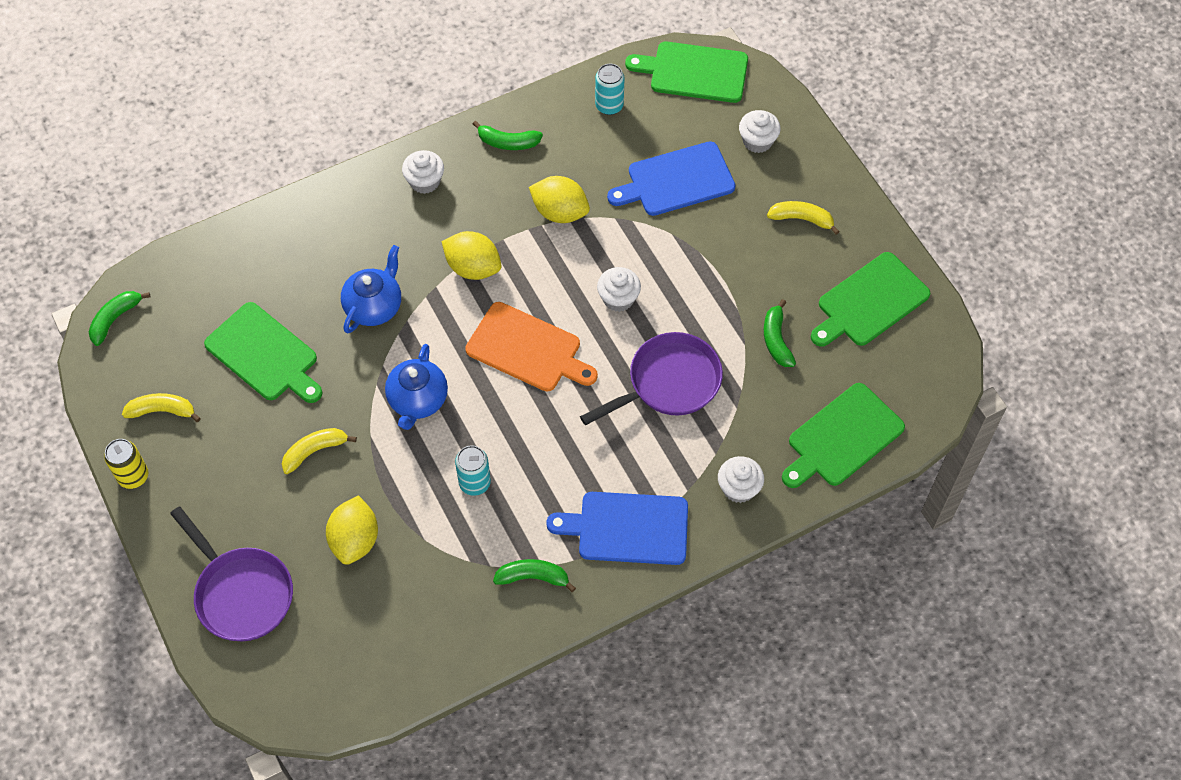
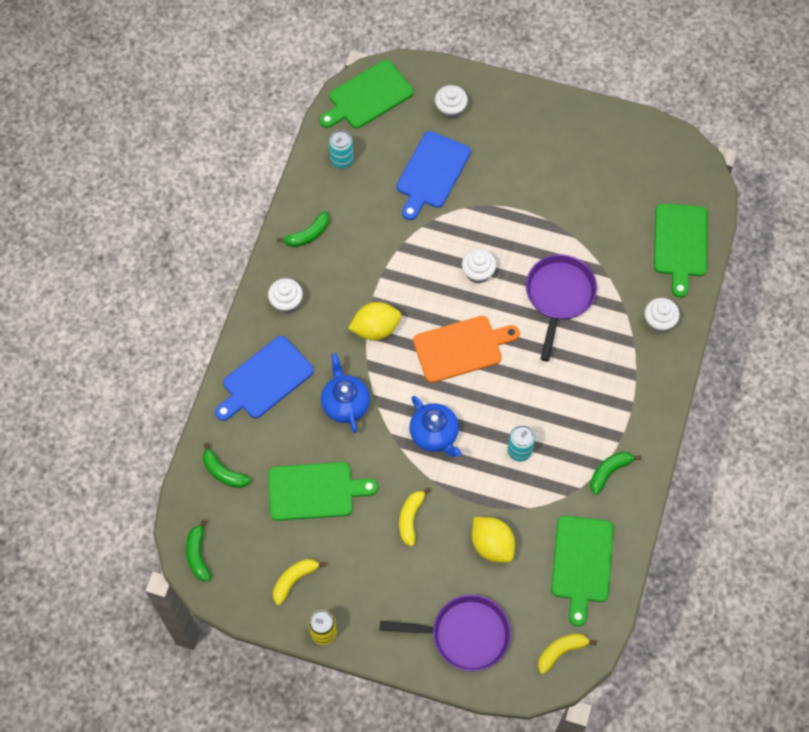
camera: 45 degrees left, 5 degrees up
yellow lemon [529,176,590,223] -> none
blue cutting board [546,492,688,565] -> blue cutting board moved to [215,336,314,421]
green banana [764,299,796,367] -> green banana moved to [203,443,251,488]
yellow banana [767,201,840,235] -> yellow banana moved to [538,633,597,674]
green cutting board [811,252,930,347] -> green cutting board moved to [551,516,614,627]

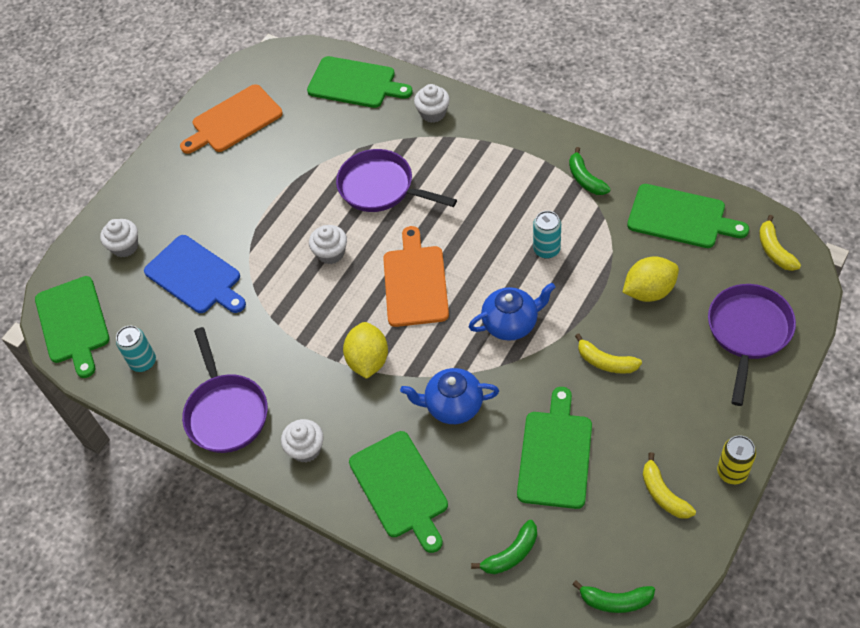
camera: 70 degrees left, 10 degrees down
blue cutting board [215,336,314,421] -> green cutting board [349,431,448,553]
green banana [277,211,329,247] -> purple pan [182,327,268,453]
none -> orange cutting board [180,84,283,154]

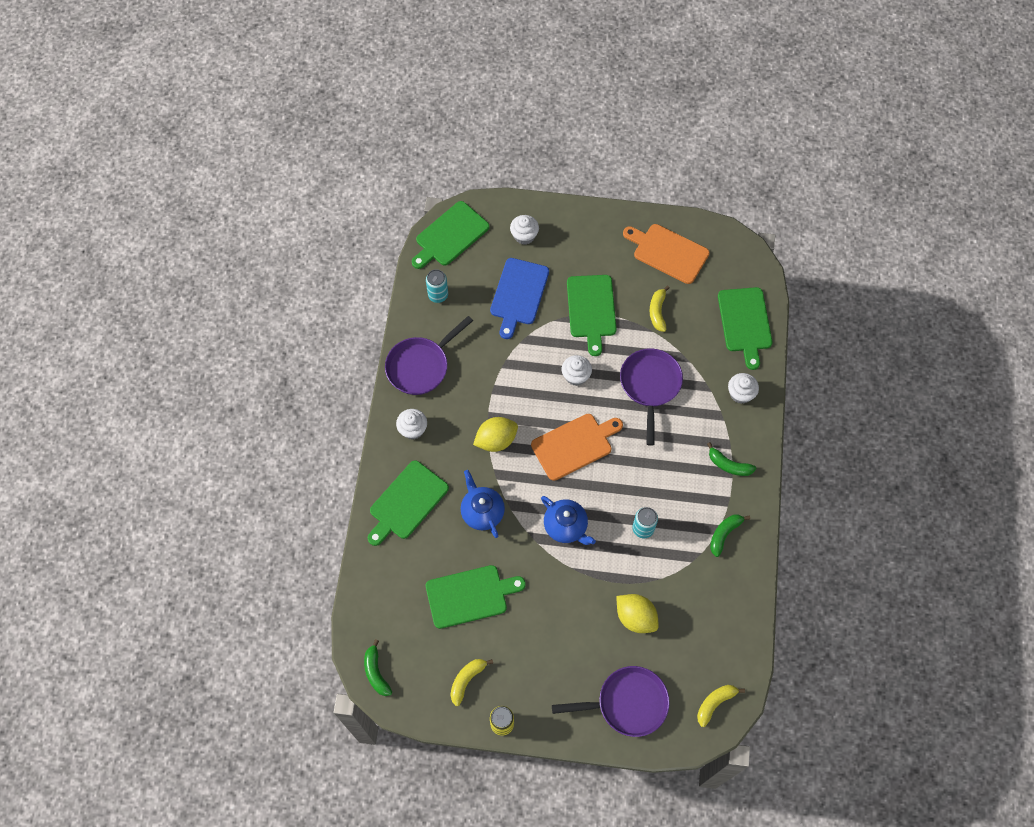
camera: 60 degrees right, 10 degrees up
green banana [471,520,537,574] -> green banana moved to [707,442,757,476]
yellow banana [575,333,642,374] -> yellow banana moved to [650,286,669,332]
green cutting board [627,184,749,248] -> green cutting board moved to [567,275,617,356]

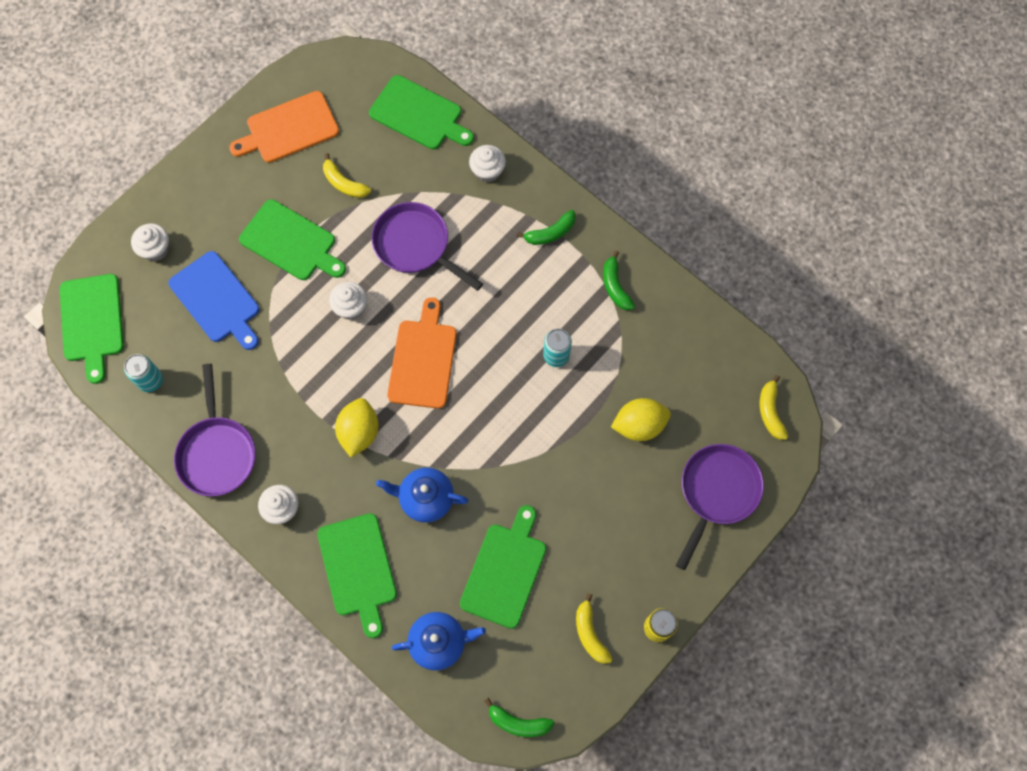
camera: 55 degrees left, 5 degrees up
blue teapot [541,496,596,545] -> blue teapot moved to [391,612,486,671]

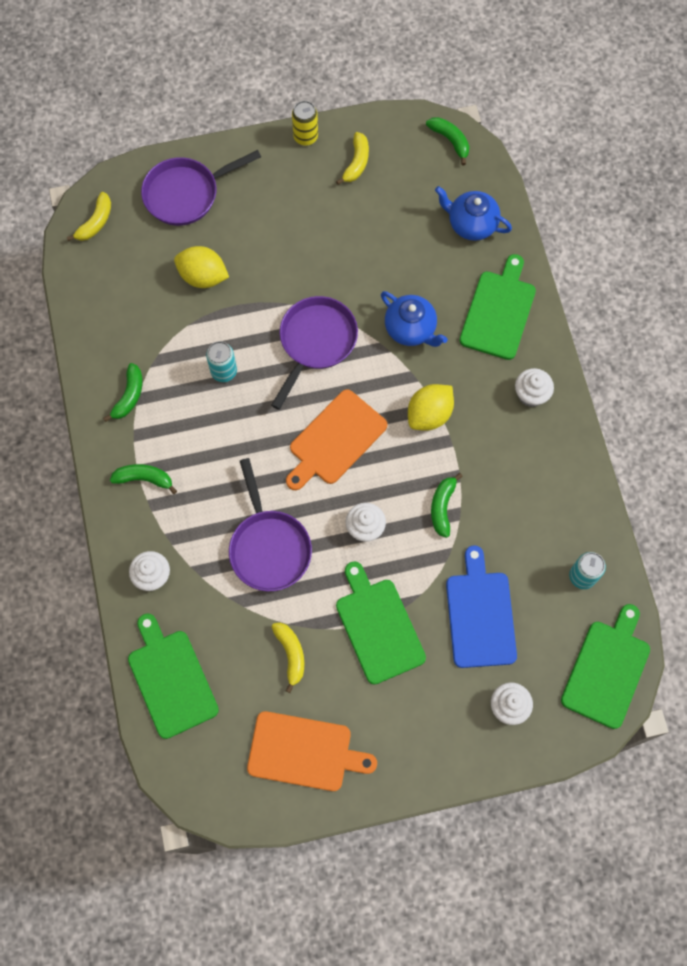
camera: 145 degrees left, 0 degrees up
purple pan [174,364,256,496] -> purple pan moved to [271,296,358,410]
green cutting board [460,505,546,629] -> none
none -> green banana [431,473,463,538]

